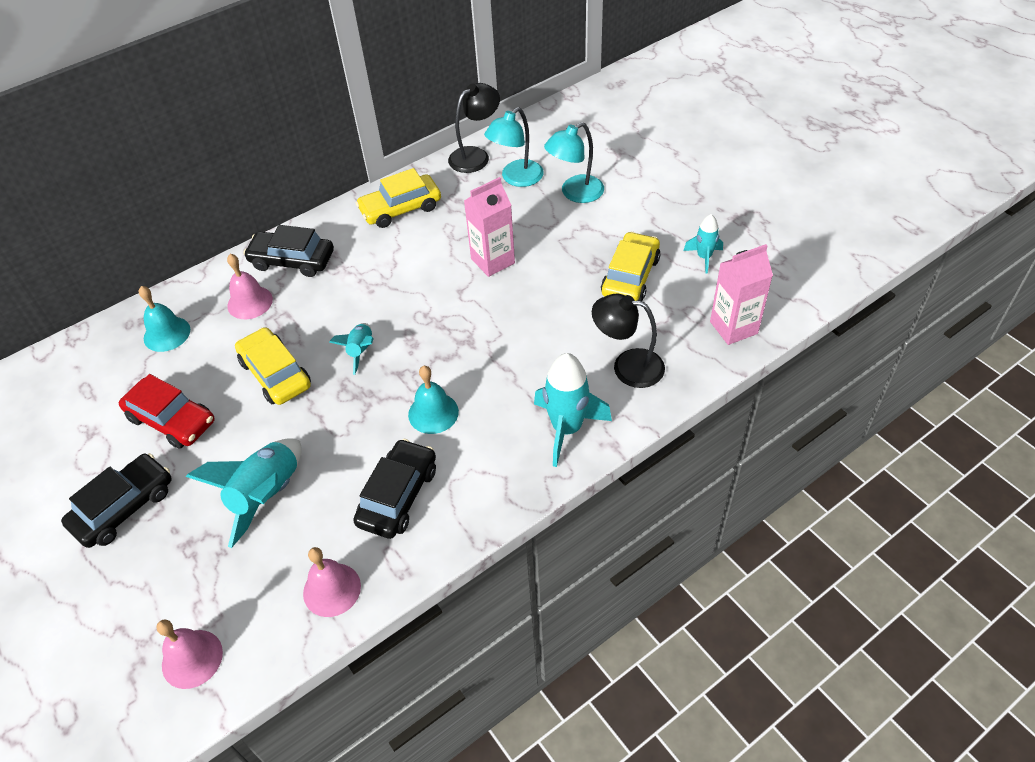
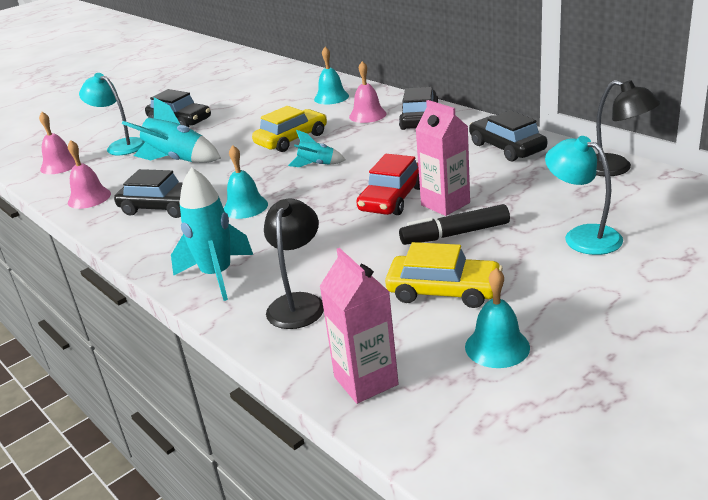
camera: 85 degrees right, 20 degrees down
red car [119,374,215,449] -> red car moved to [356,154,420,215]
yellow car [356,168,441,228] -> black car [469,110,547,162]
turquoise lamp [484,107,544,187] -> turquoise lamp moved to [79,73,145,155]
turquoise rocket [683,214,723,274] -> turquoise bell [465,268,530,368]
none -> black marker [399,204,510,245]

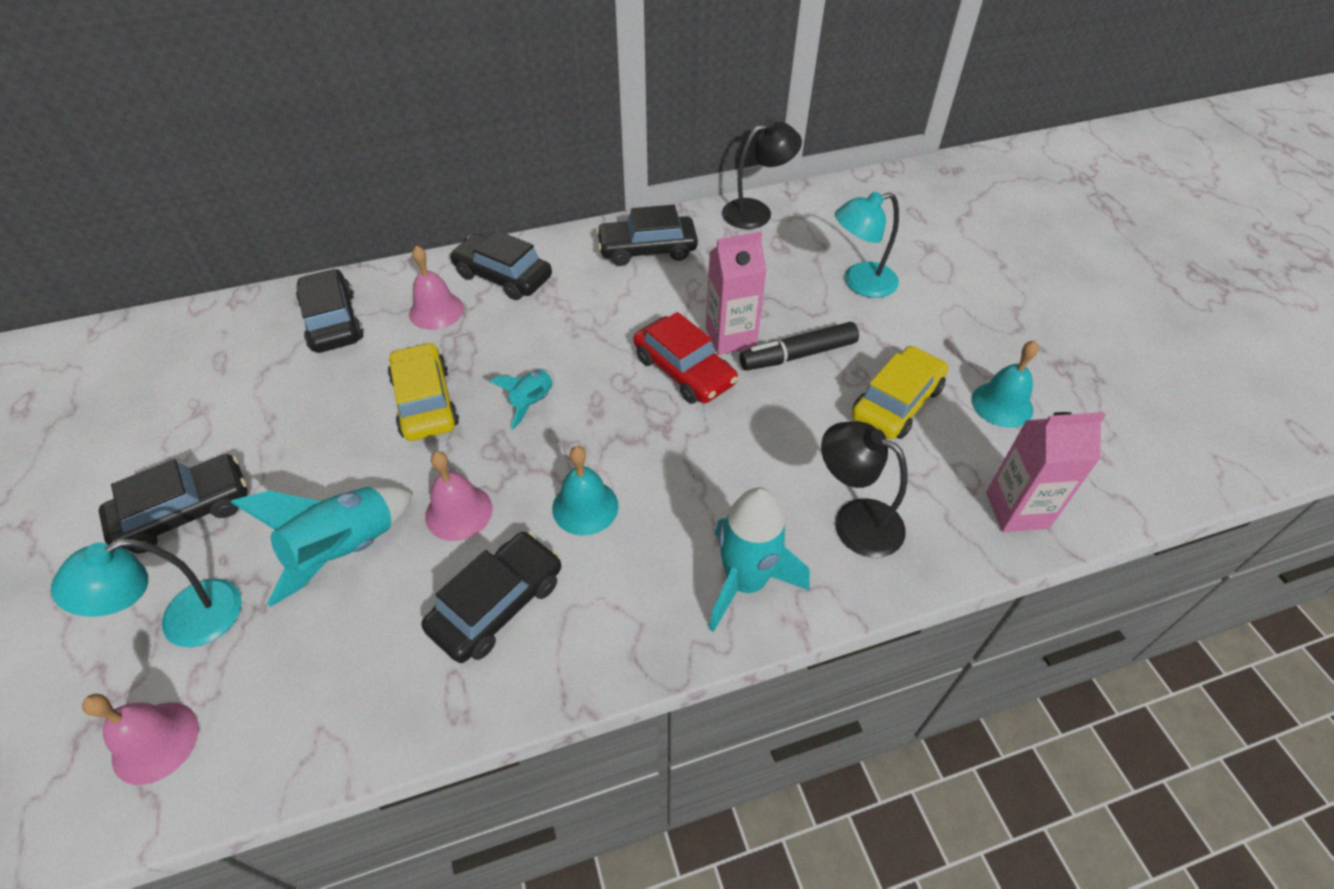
camera: 70 degrees left, 20 degrees up
pink bell [68,140,111,209] -> pink bell moved to [425,451,492,541]
turquoise bell [314,47,349,105] -> black car [296,269,364,353]
black marker [399,204,510,245] -> black marker turned 60 degrees clockwise [739,322,859,371]

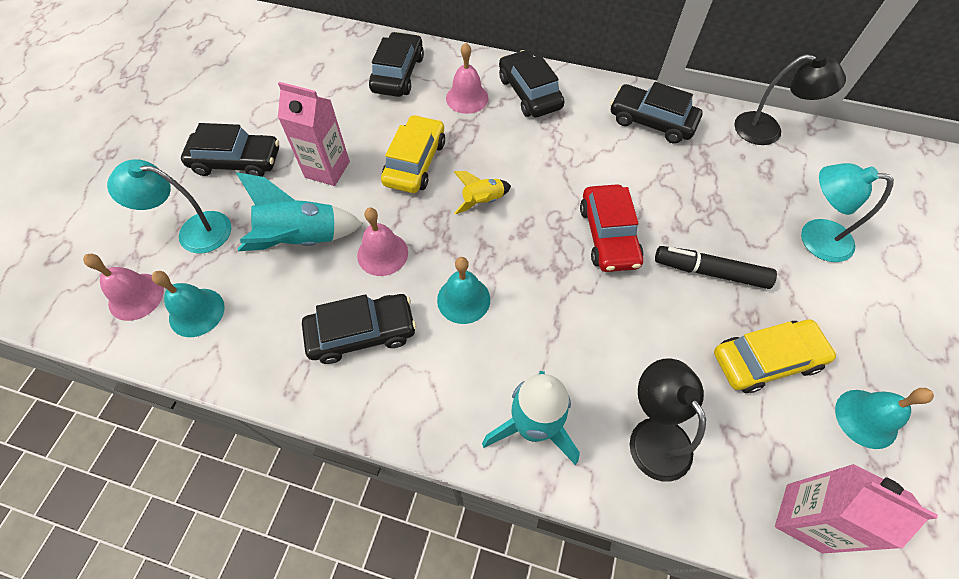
camera: 35 degrees right, 10 degrees up
turquoise rocket [489,369,554,430] -> yellow rocket [454,171,511,214]
pink carton [706,232,767,355] -> pink carton moved to [278,82,350,186]
none -> turquoise bell [152,271,225,337]

